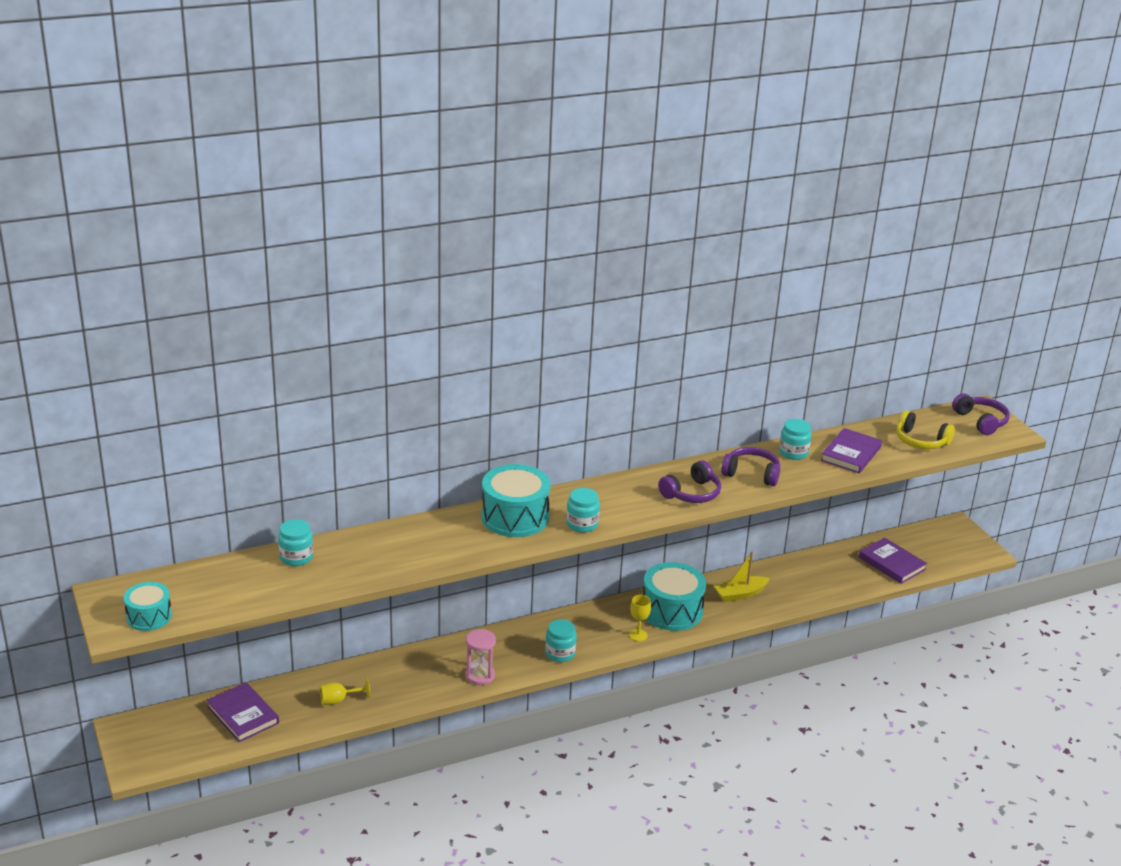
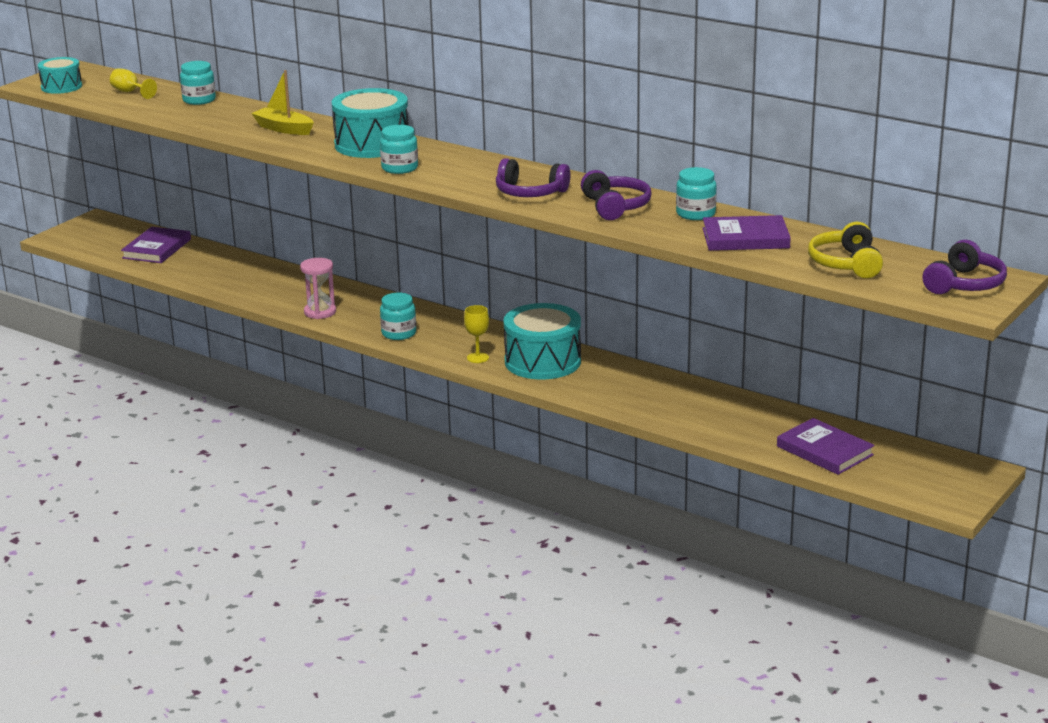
camera: 60 degrees right, 5 degrees down
yellow goblet [320,678,370,705] -> yellow goblet moved to [110,68,157,99]
yellow boat [714,551,770,602] -> yellow boat moved to [251,70,314,135]
purple book [859,537,927,584] -> purple book turned 60 degrees counterclockwise [777,418,875,475]

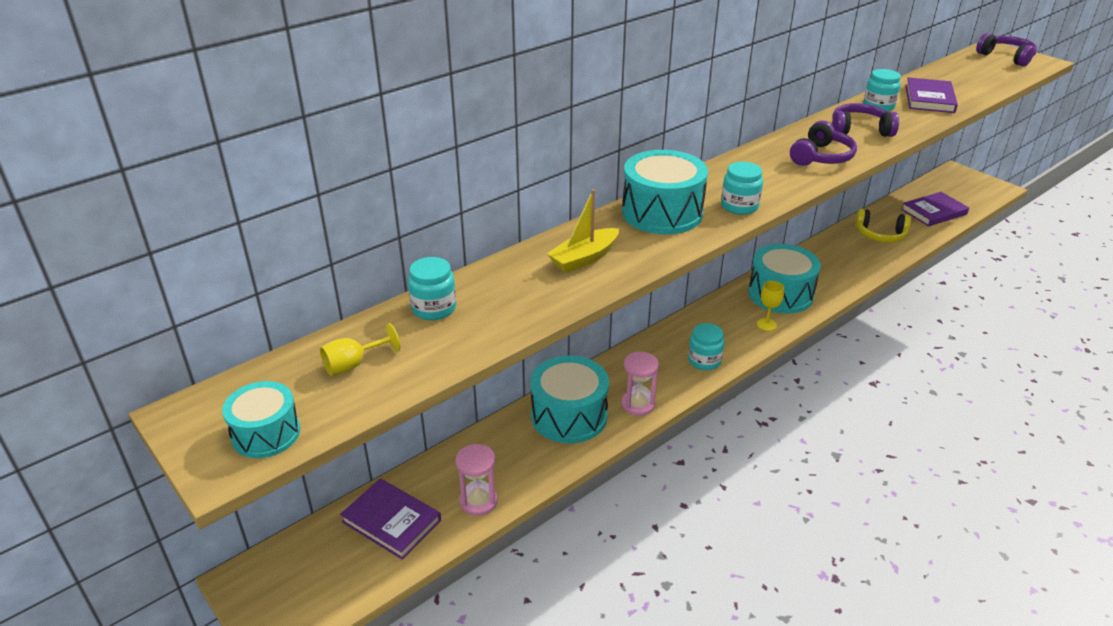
camera: 75 degrees left, 10 degrees up
yellow headphones [808,222,883,278] -> yellow headphones moved to [855,209,911,243]
none -> pink hourglass [456,444,498,516]
none -> turquoise drum [530,355,609,443]

